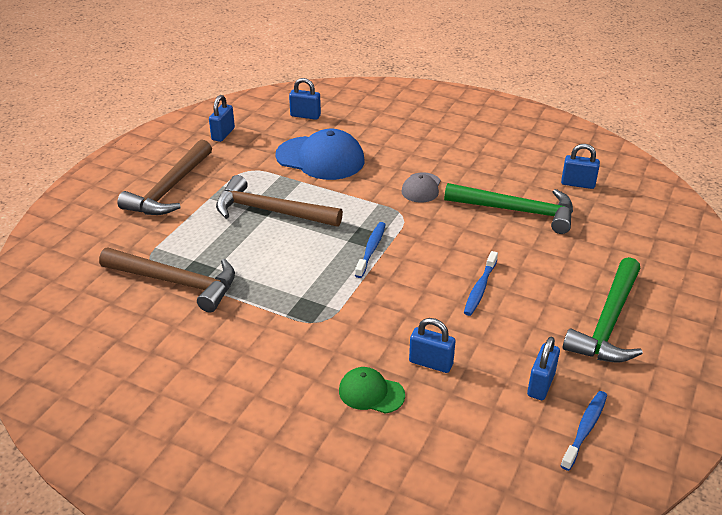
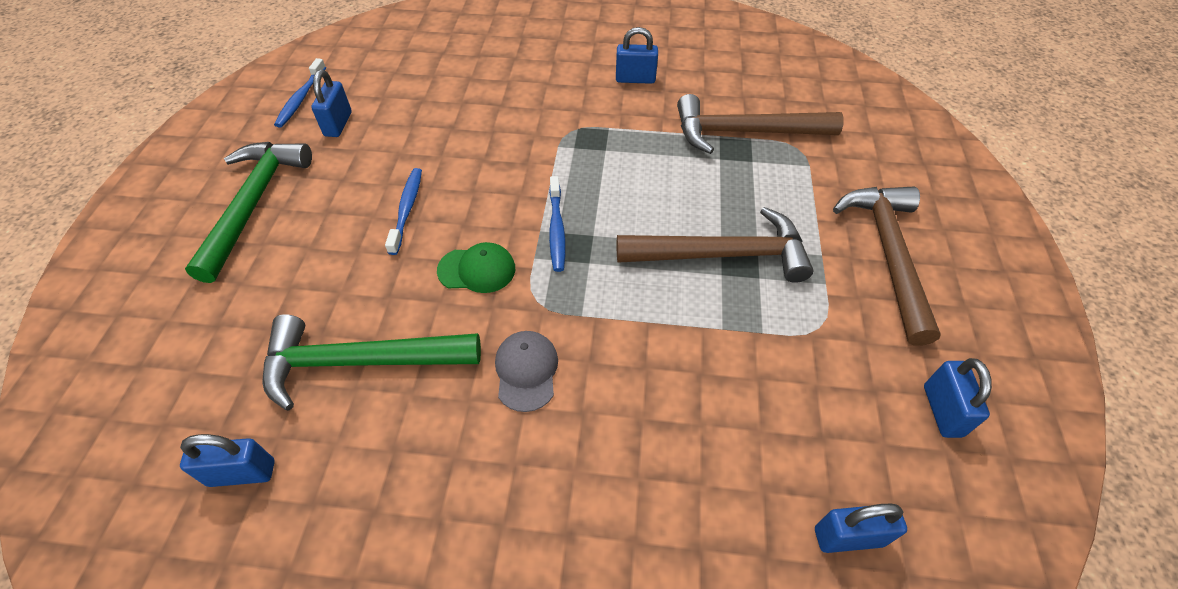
camera: 160 degrees right, 15 degrees up
blue cap [275,129,364,180] -> none
green cap [339,367,405,414] -> green cap moved to [437,242,515,293]
blue padlock [409,318,456,373] -> blue padlock moved to [616,27,658,84]

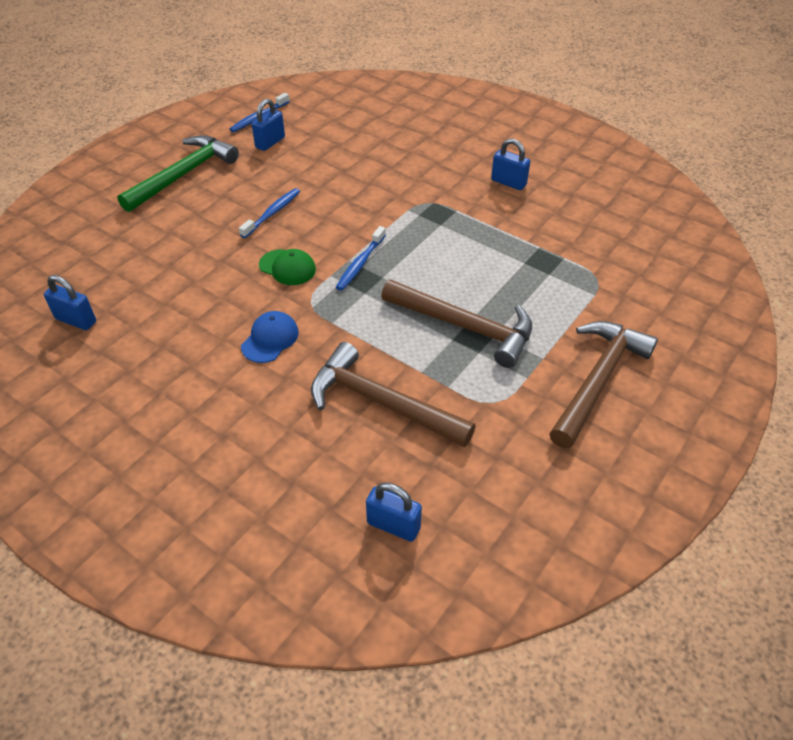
camera: 30 degrees right, 5 degrees down
green hammer [262,314,481,410] -> none
grey cap [495,331,558,412] -> blue cap [241,311,299,363]
brown hammer [677,94,844,154] -> brown hammer moved to [311,342,476,447]
blue padlock [924,358,992,438] -> none

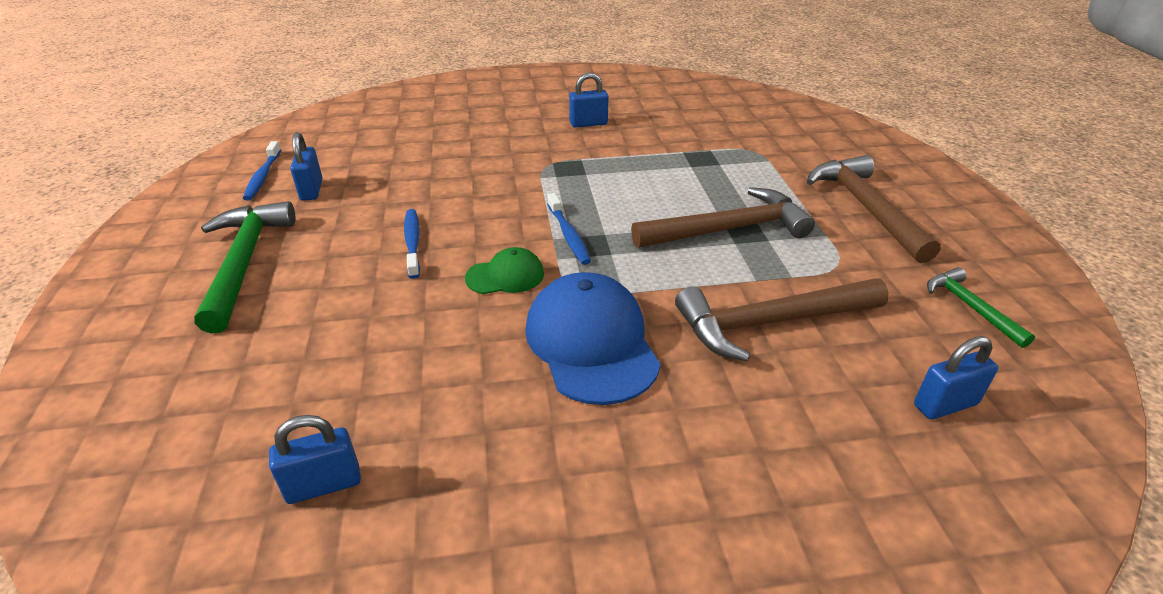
camera: 45 degrees left, 10 degrees down
blue cap [241,311,299,363] -> blue cap [525,272,661,405], size x1.88
none -> green hammer [927,267,1035,348]

